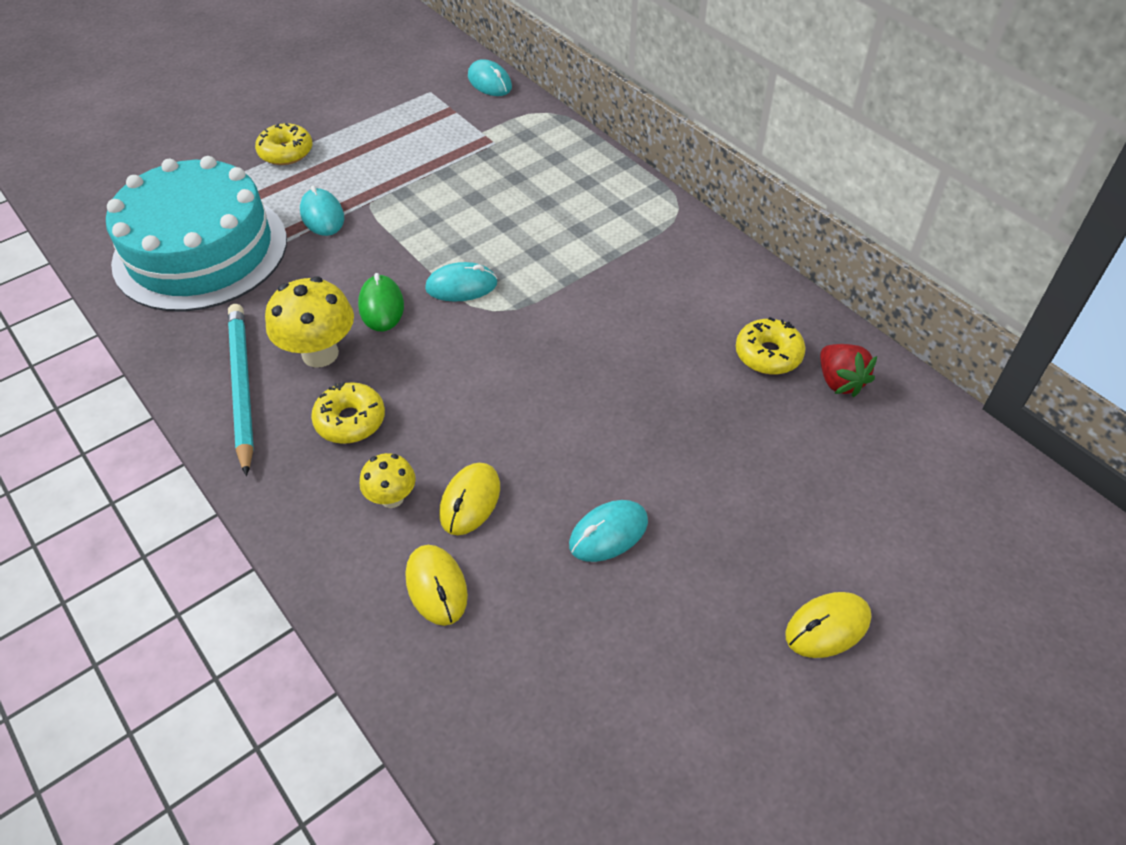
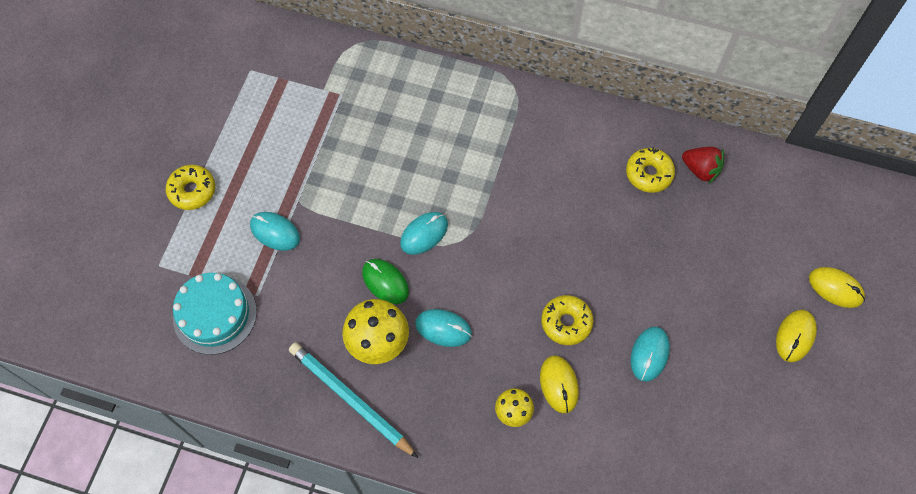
camera: 35 degrees left, 15 degrees up
turquoise cake [106,156,287,312] -> turquoise cake [173,273,257,355], size x0.58
yellow donut [311,382,385,444] -> yellow donut moved to [541,295,593,345]
yellow mouse [406,545,468,626] -> yellow mouse moved to [809,267,865,308]
turquoise mouse [468,59,512,96] -> turquoise mouse moved to [415,309,472,347]

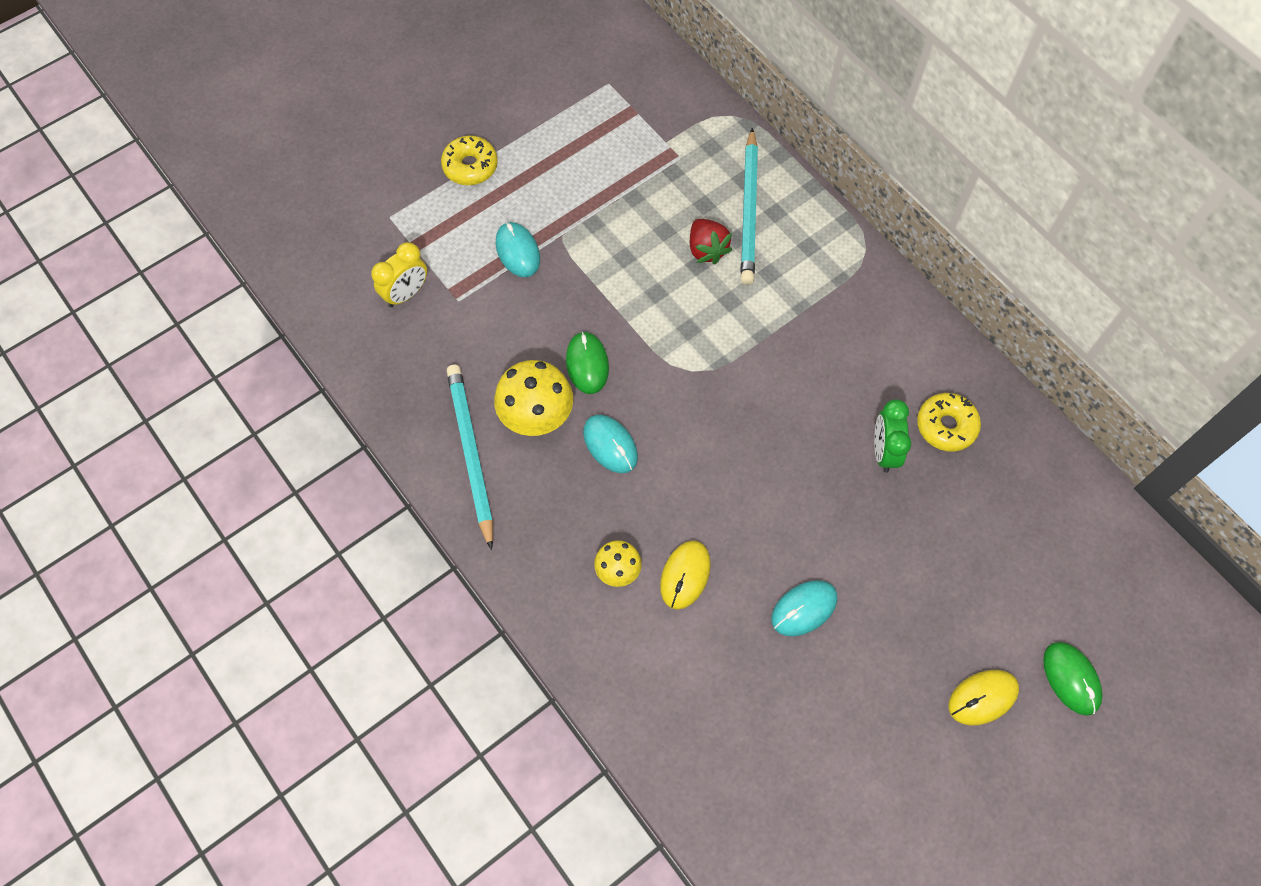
camera: 35 degrees right, 0 degrees up
turquoise cake [173,273,257,355] -> yellow clock [371,242,427,307]
turquoise mouse [400,212,448,255] -> none
yellow donut [541,295,593,345] -> none
red strawberry [682,147,724,184] -> red strawberry moved to [690,219,732,264]
yellow mouse [809,267,865,308] -> green mouse [1043,642,1103,716]
none -> turquoise pencil [740,128,758,285]
none -> green clock [874,399,911,473]

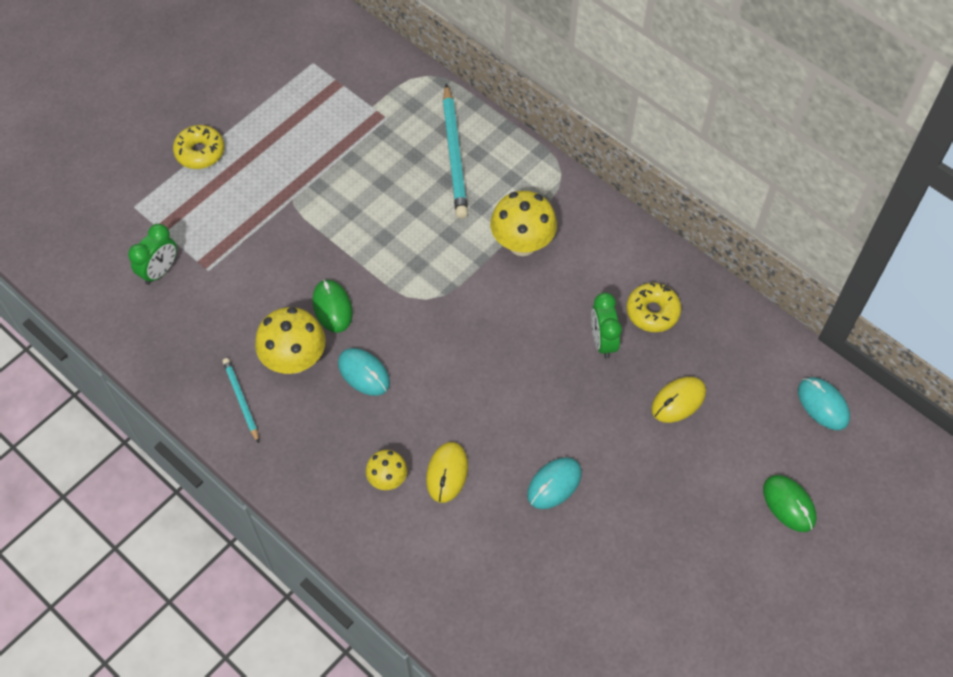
camera: 10 degrees left, 5 degrees down
yellow clock [371,242,427,307] -> green clock [128,224,177,285]
turquoise pencil [447,365,493,550] -> turquoise pencil [223,358,259,443], size x0.56
turquoise mouse [496,222,540,277] -> turquoise mouse moved to [798,377,850,430]
red strawberry [690,219,732,264] -> none
yellow mouse [949,670,1019,725] -> yellow mouse moved to [651,377,706,423]
none -> yellow mushroom [490,191,557,256]

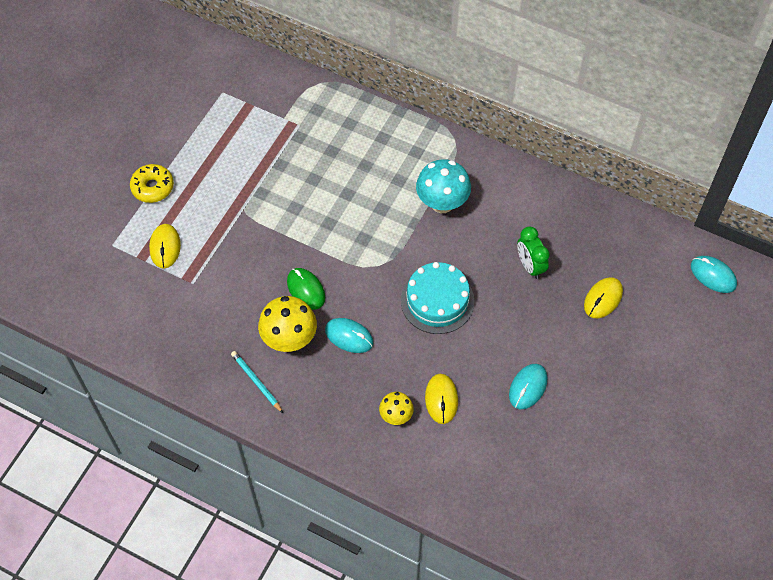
camera: 15 degrees left, 0 degrees up
green clock [128,224,177,285] -> none
turquoise pencil [443,84,468,219] -> none
yellow mushroom [490,191,557,256] -> turquoise mushroom [416,159,471,213]
yellow donut [627,283,681,332] -> none
green mouse [763,475,816,532] -> none
none -> yellow mouse [149,224,181,269]
none -> turquoise cake [401,262,475,334]

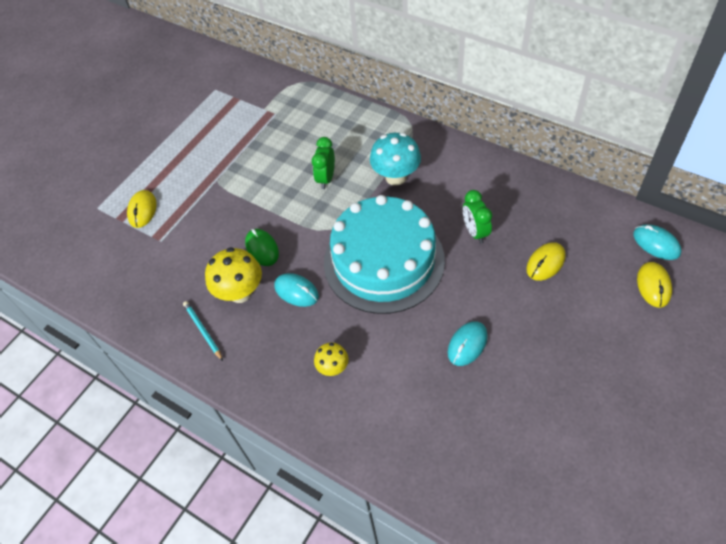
camera: 10 degrees right, 5 degrees down
yellow donut [130,164,174,203] -> none
turquoise cake [401,262,475,334] -> turquoise cake [324,195,445,314], size x1.71
yellow mouse [425,374,458,424] -> yellow mouse moved to [637,262,672,308]
none -> green clock [312,137,335,189]

